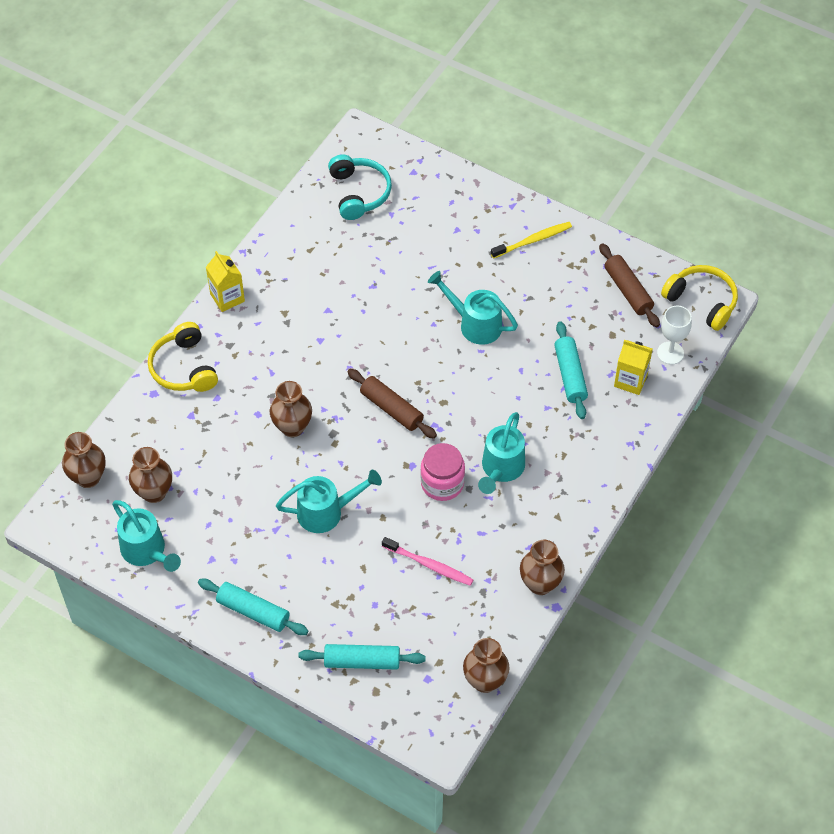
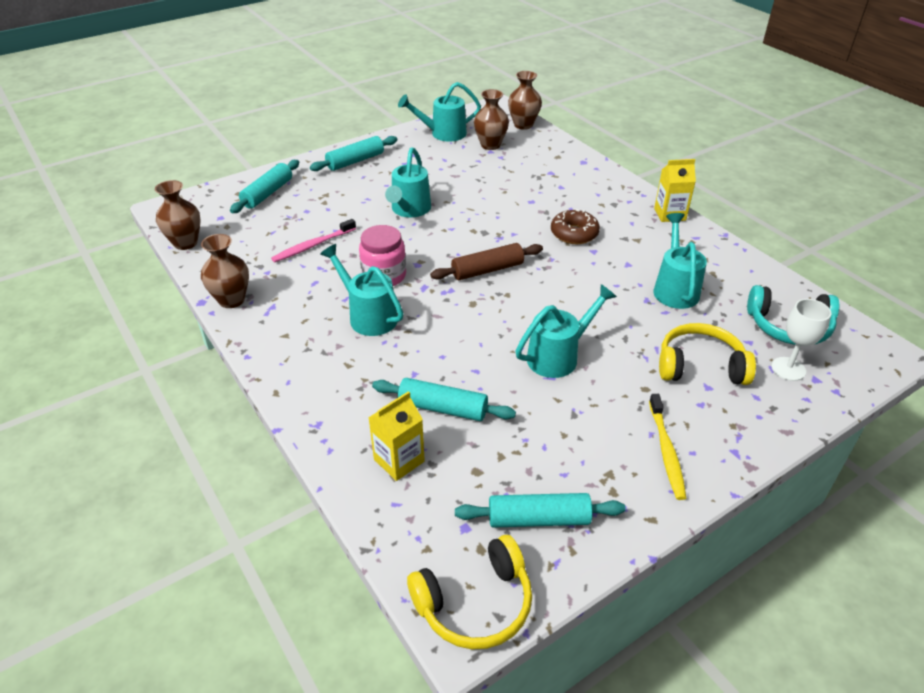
camera: 115 degrees right, 15 degrees down
yellow headphones [148,322,218,392] -> yellow headphones moved to [659,323,756,385]
brown vase [270,381,312,437] -> none
brown rolling pin [599,243,660,328] -> turquoise rolling pin [455,493,626,528]
white goblet [657,306,692,365] -> white goblet moved to [771,299,831,381]
none -> brown donut [551,209,600,244]
none -> turquoise watering can [653,213,707,309]

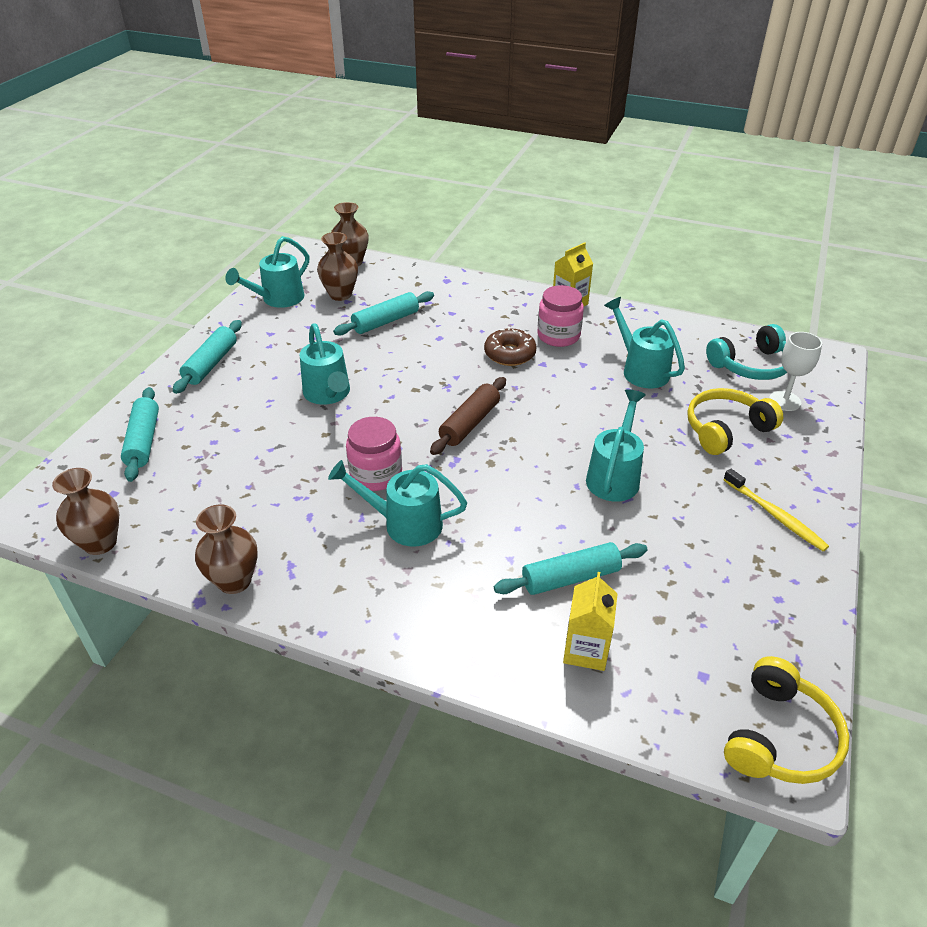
camera: 35 degrees left, 0 degrees up
pink toothbrush [271,219,356,263] -> none
turquoise rolling pin [455,493,626,528] -> turquoise rolling pin moved to [333,291,434,336]
none -> pink jar [537,285,584,347]

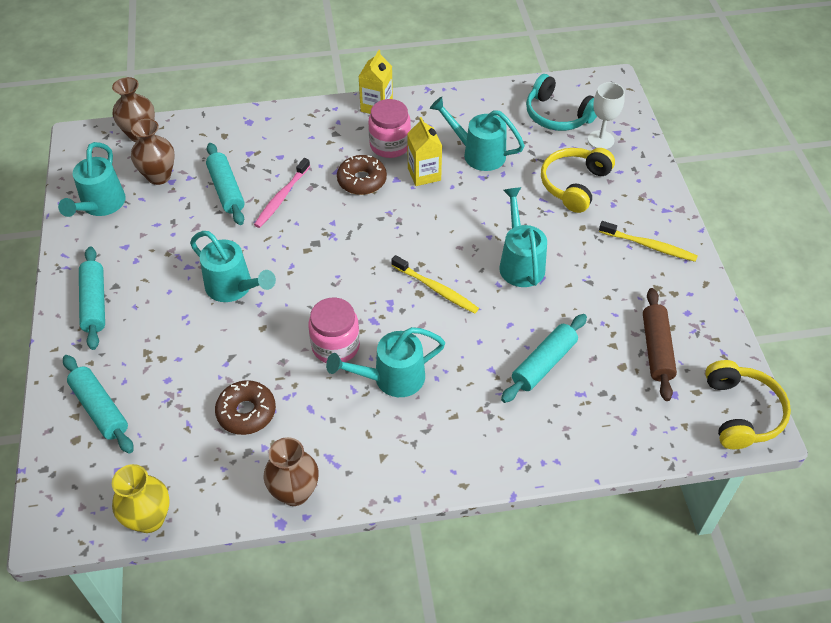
camera: 30 degrees left, 10 degrees up
brown vase [52,468,119,555] -> yellow vase [112,464,170,533]
turquoise rolling pin [333,291,434,336] -> turquoise rolling pin turned 45 degrees counterclockwise [206,143,245,225]
brown rolling pin [430,377,506,455] -> brown rolling pin moved to [643,288,677,401]
yellow carton [563,572,618,671] -> yellow carton moved to [407,117,442,186]
turquoise headphones [706,324,787,380] -> turquoise headphones turned 90 degrees clockwise [526,74,597,131]
none -> brown donut [215,380,276,435]
none -> pink toothbrush [254,158,310,228]
none -> yellow toothbrush [391,255,479,314]

